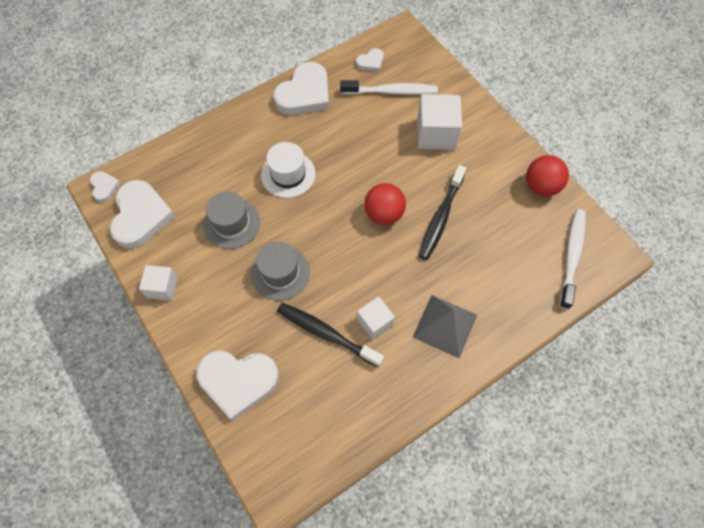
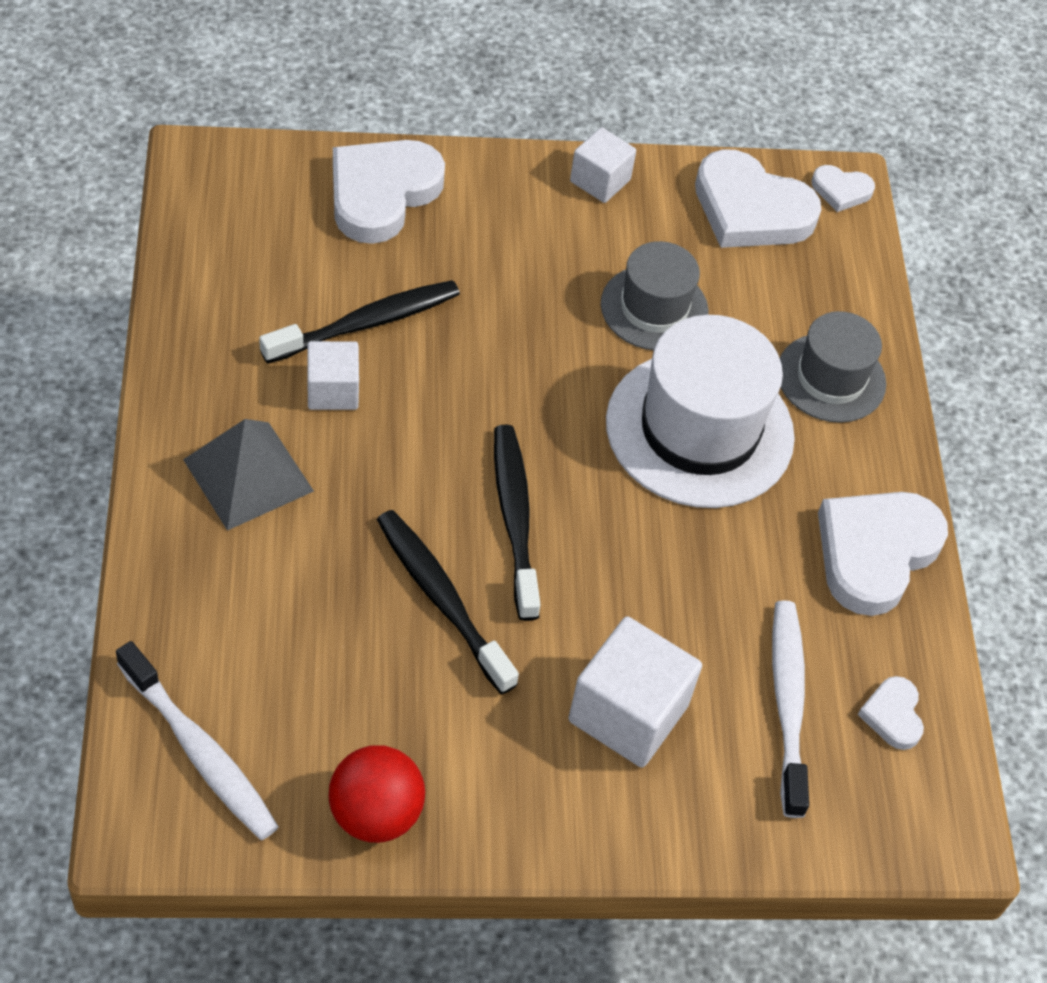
camera: 115 degrees right, 10 degrees down
grey hat [251,241,310,300] -> grey hat moved to [780,311,886,423]
white hat [261,142,316,198] -> white hat [606,315,795,508], size x1.67
white heart [273,62,329,115] -> white heart turned 60 degrees clockwise [818,492,948,616]
white toothbrush [340,80,438,95] -> white toothbrush turned 150 degrees clockwise [772,600,809,818]
red ball [364,183,406,225] -> black toothbrush [494,425,541,621]

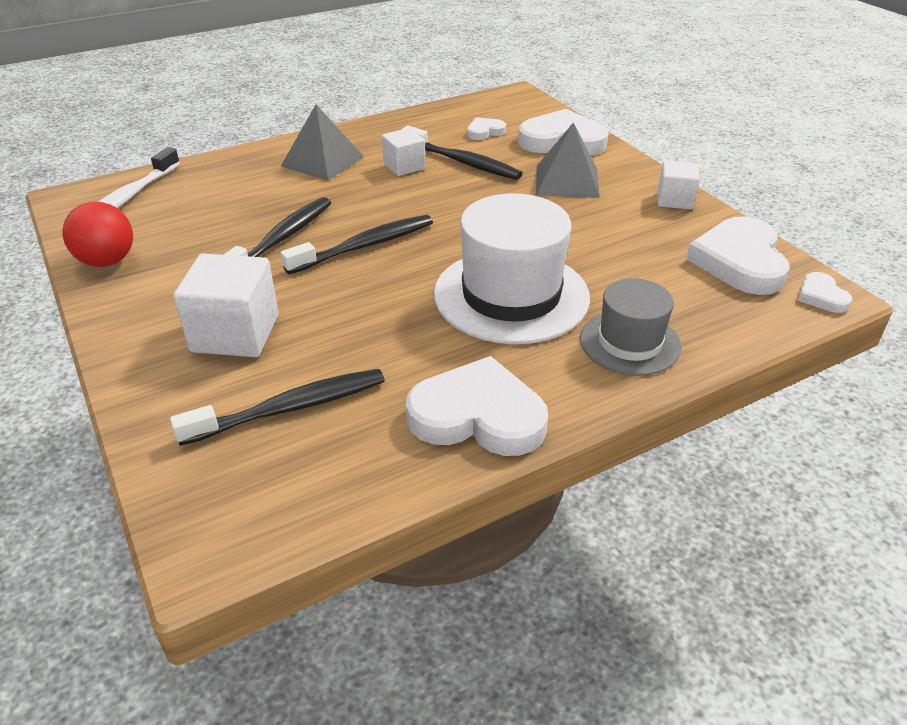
camera: 70 degrees right, 15 degrees down
grey hat [601,241,709,350] -> none
white toothbrush [772,600,809,818] -> black toothbrush [170,369,385,446]
white heart [858,676,924,750] -> white heart moved to [467,117,506,140]
none -> grey pyramid [536,122,600,198]

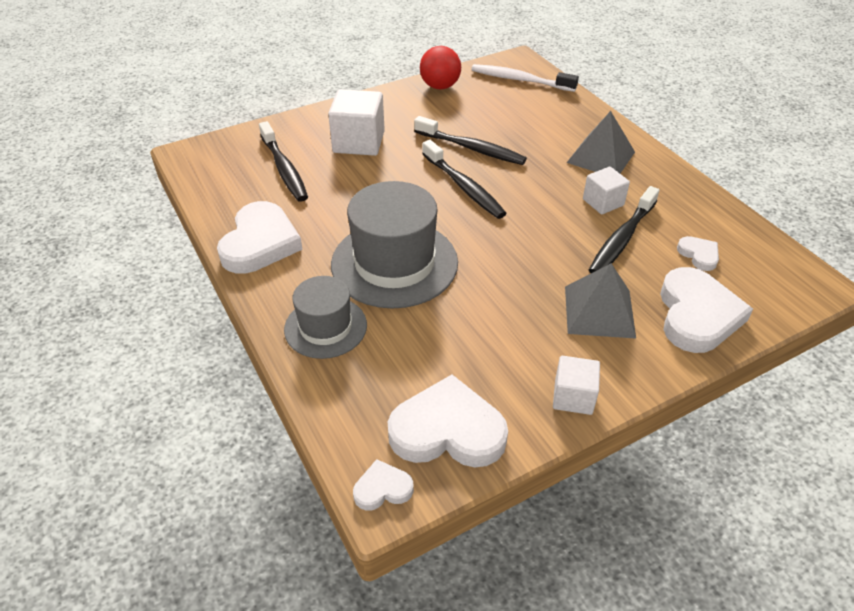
camera: 90 degrees right, 5 degrees up
white hat [434,193,590,344] -> grey hat [331,181,458,309]

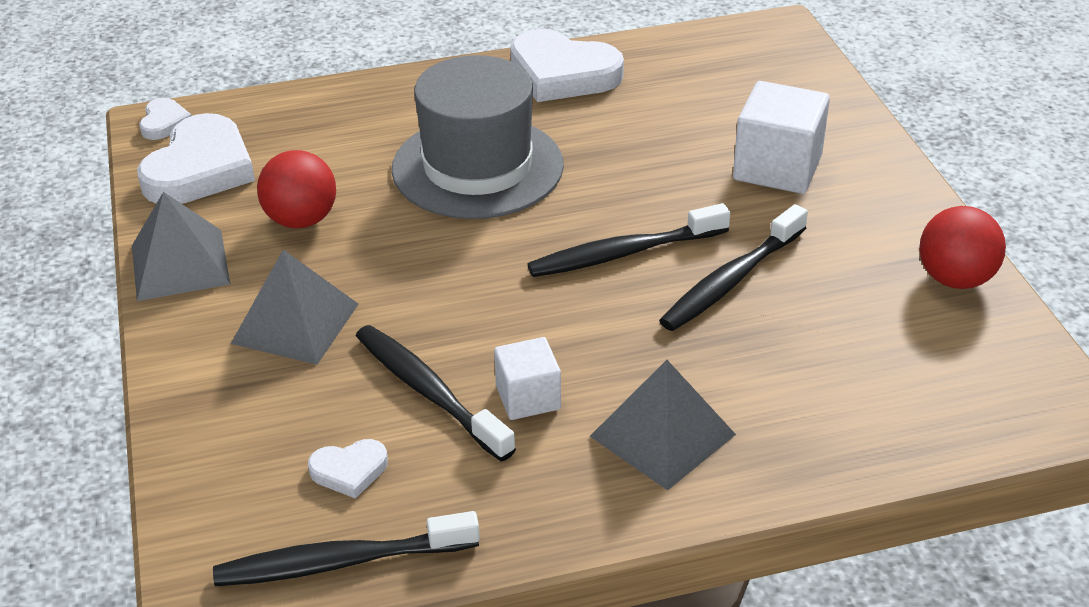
camera: 105 degrees right, 5 degrees down
black toothbrush [259,121,308,202] -> black toothbrush moved to [213,511,480,586]
grey hat [284,276,367,359] -> none
white toothbrush [471,64,579,92] -> none
white cube [553,356,600,415] -> grey pyramid [132,192,230,301]
white heart [660,267,753,353] -> none
none -> red ball [257,150,336,228]

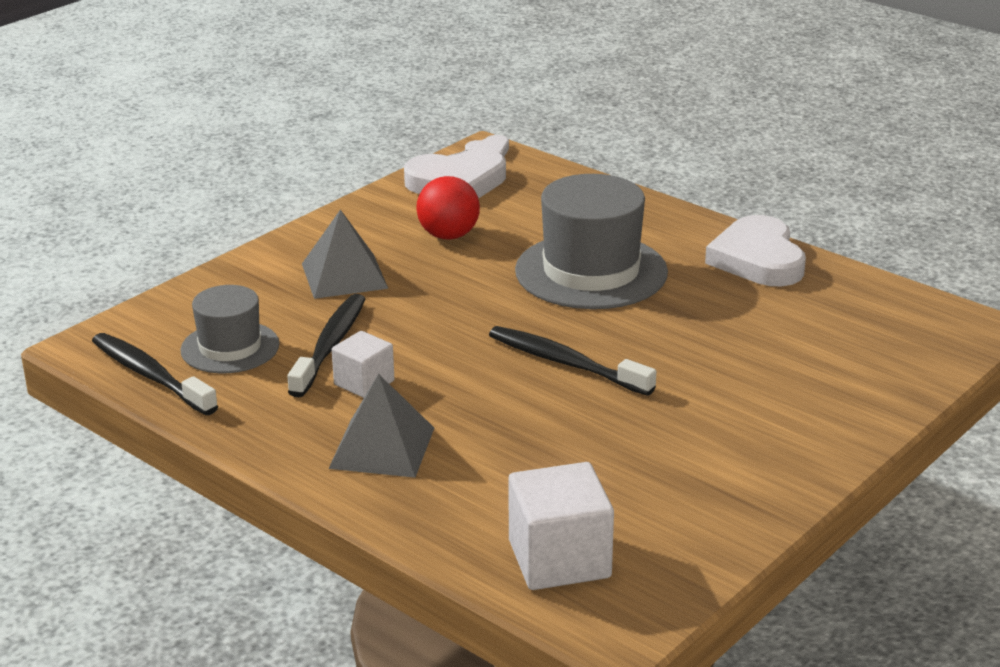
camera: 55 degrees right, 10 degrees down
grey pyramid [132,192,230,301] -> none
white heart [308,439,388,499] -> grey hat [180,285,279,373]
black toothbrush [659,204,808,331] -> none
white cube [733,81,830,194] -> white cube moved to [508,462,614,590]
red ball [919,206,1006,289] -> none

